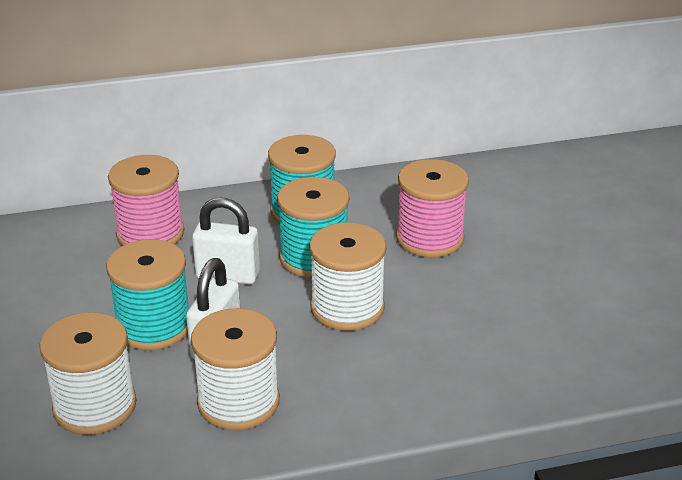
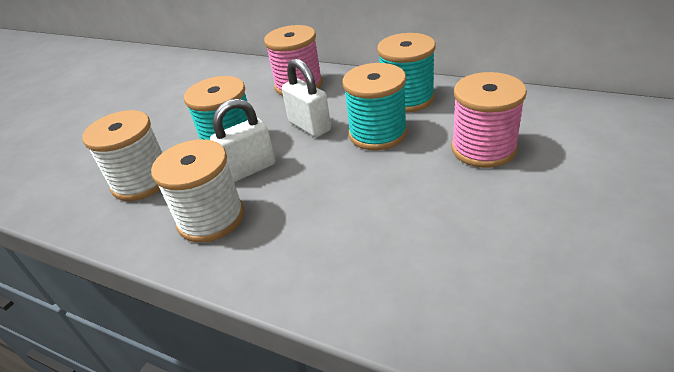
camera: 45 degrees right, 5 degrees up
white spool [309,222,386,331] -> none

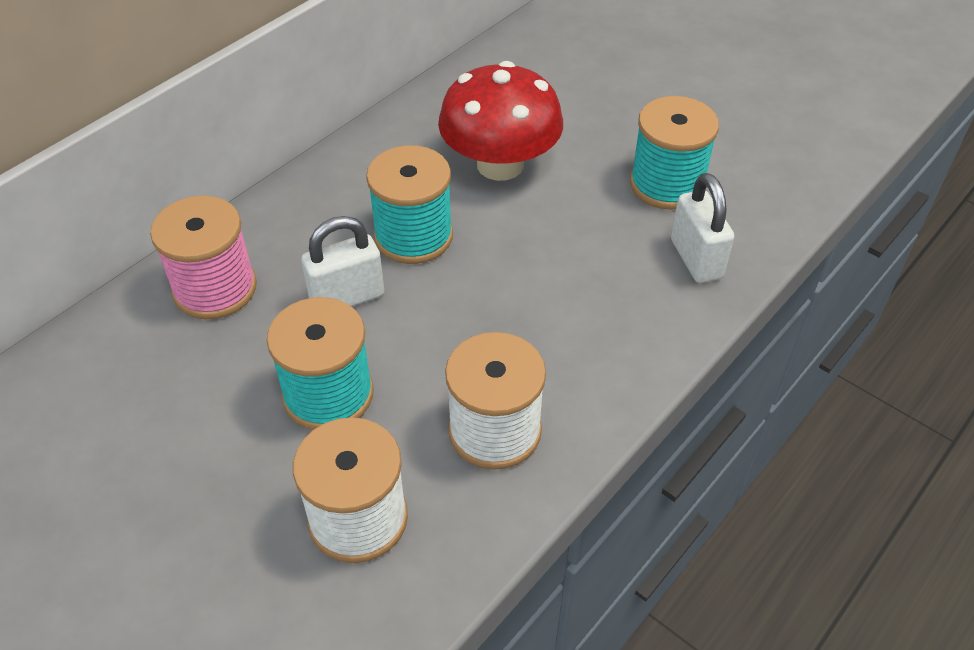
camera: 80 degrees left, 10 degrees up
white padlock [210,98,275,182] -> white padlock moved to [671,173,735,283]
turquoise spool [377,33,435,112] -> turquoise spool moved to [630,96,719,210]
pink spool [451,72,527,168] -> red mushroom [438,61,563,181]

